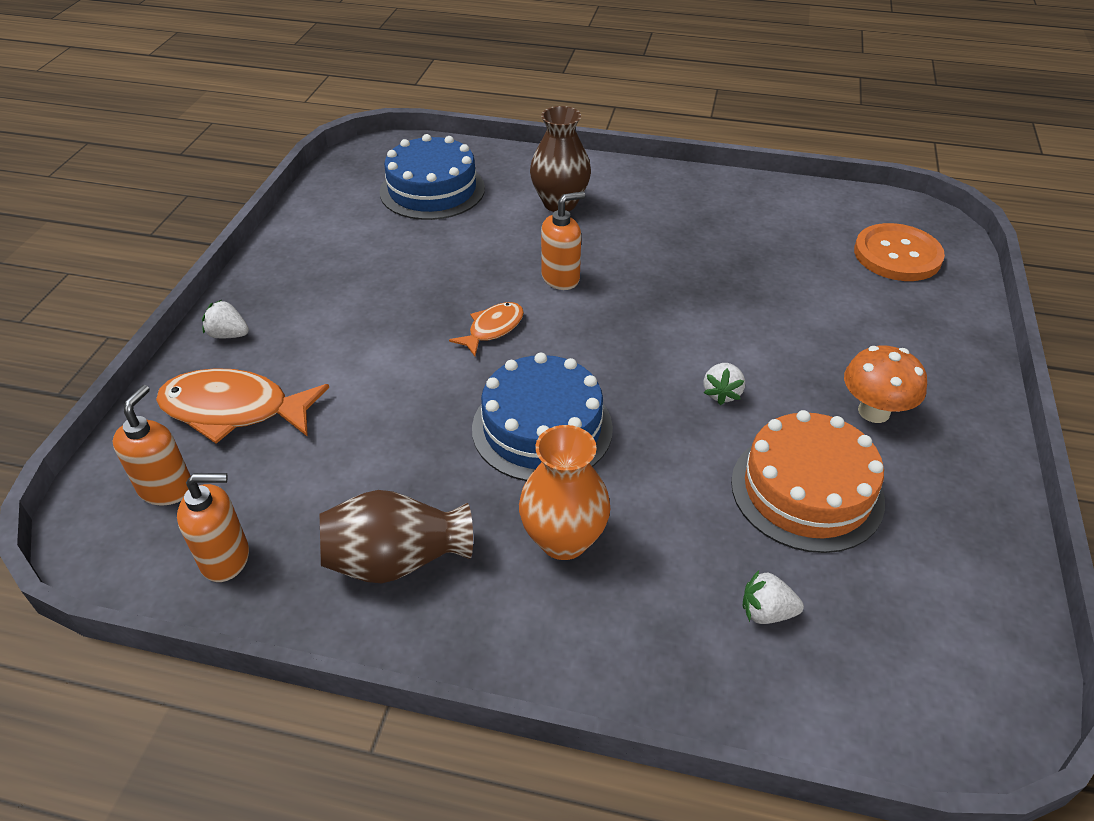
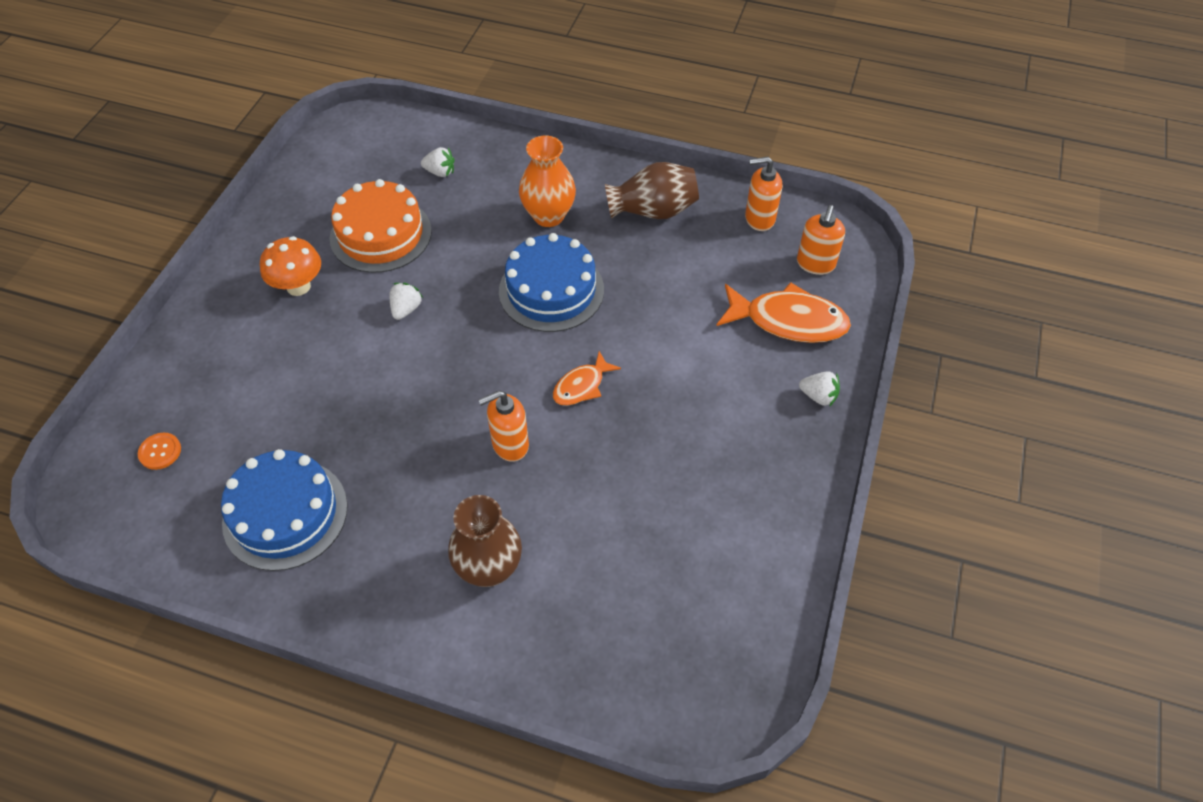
camera: 175 degrees left, 10 degrees up
blue cake [380,134,485,220] -> blue cake moved to [221,449,348,571]
orange button [854,223,945,281] -> orange button [138,433,181,470], size x0.47

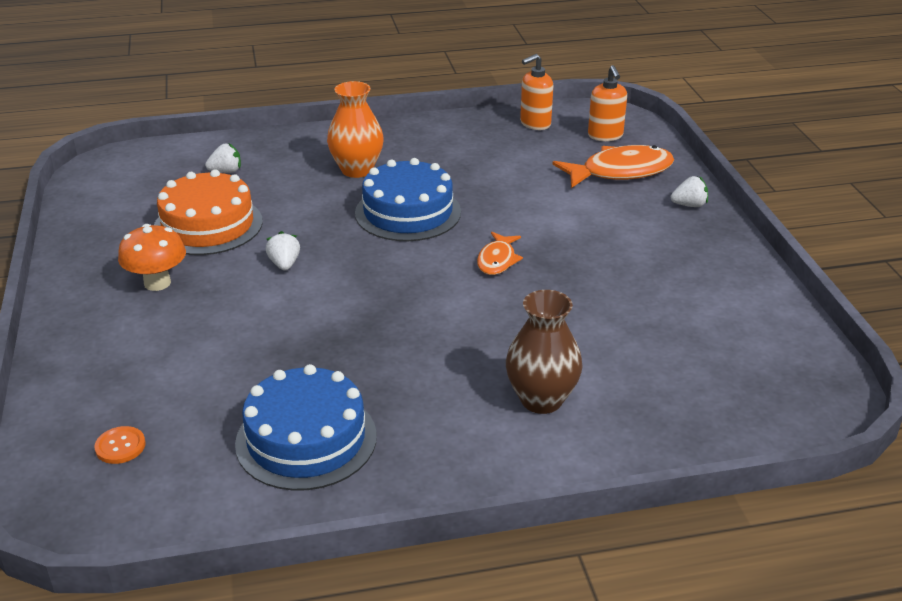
camera: 30 degrees left, 20 degrees down
orange soap dispenser [478,390,529,462] -> none
brown vase [605,162,699,219] -> none

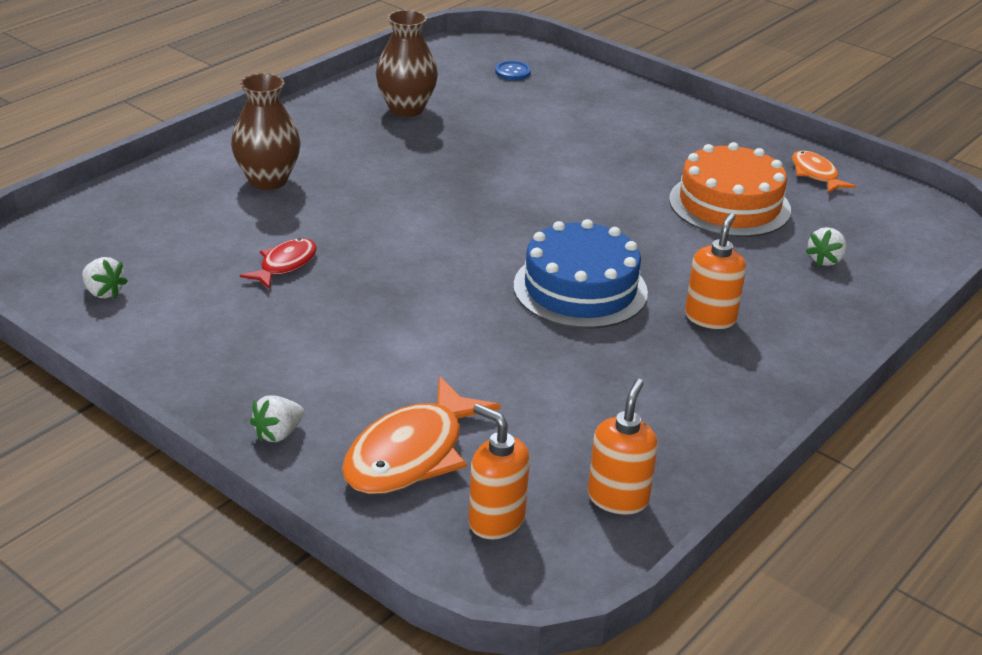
camera: 140 degrees right, 0 degrees up
orange button [94,426,145,464] -> blue button [495,61,531,80]
orange mushroom [118,224,186,291] -> none
blue cake [235,364,377,491] -> brown vase [376,10,438,117]
white strawberry [266,231,300,270] -> white strawberry moved to [82,257,128,299]
orange vase [327,81,384,178] -> orange soap dispenser [685,213,746,329]
orange fish [477,232,523,275] -> orange fish moved to [792,151,856,193]
none -> red fish [240,238,317,289]

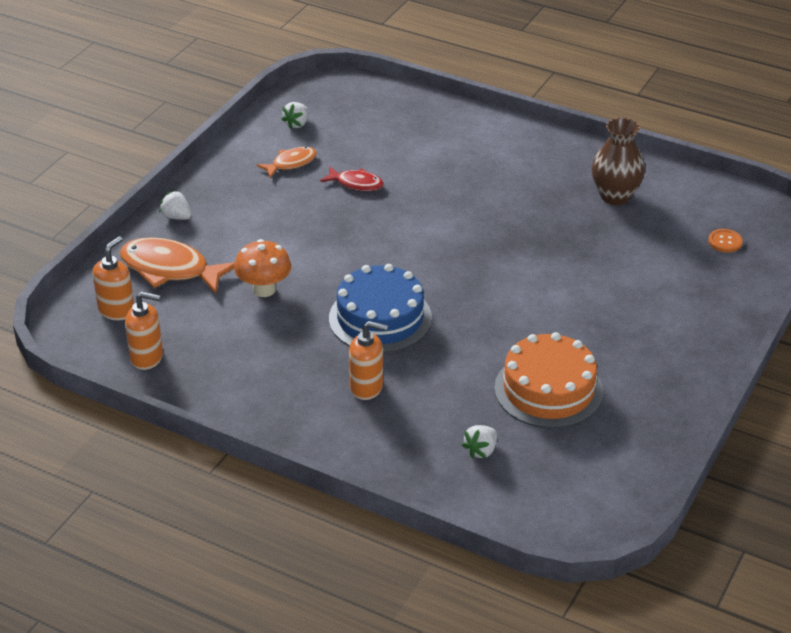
camera: 80 degrees right, 5 degrees up
brown vase [231,73,301,190] -> none
blue button [495,61,531,80] -> orange button [708,229,743,252]
orange fish [792,151,856,193] -> orange fish moved to [257,147,317,178]
white strawberry [805,227,847,266] -> white strawberry turned 75 degrees counterclockwise [462,425,497,459]
none -> orange mushroom [234,239,291,297]

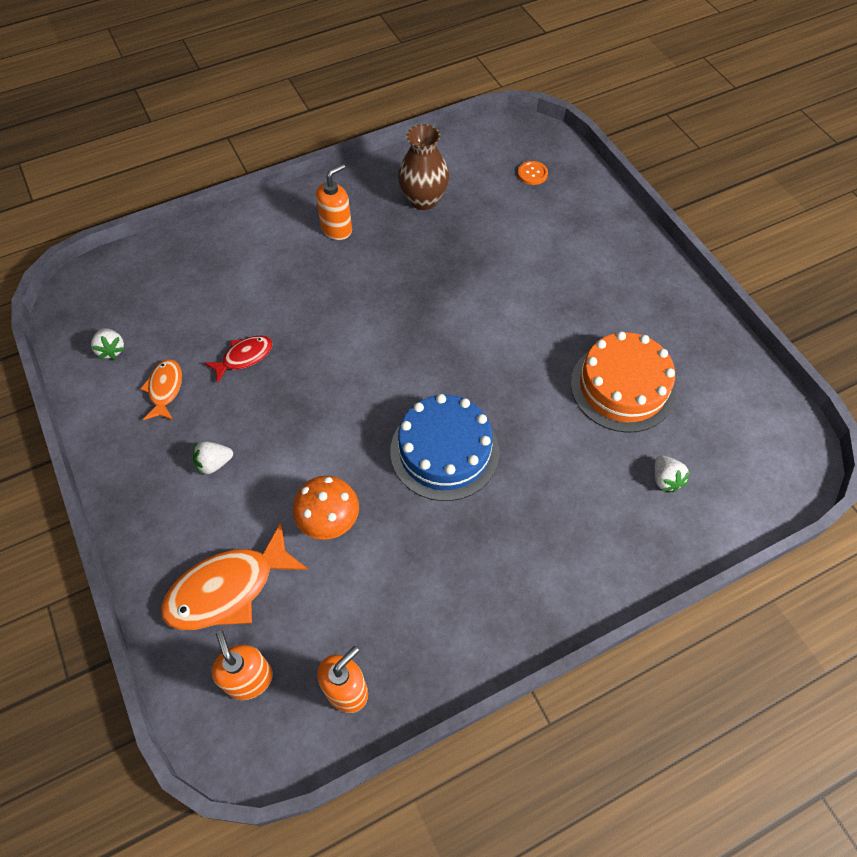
camera: 55 degrees left, 20 degrees up
white strawberry [159,190,192,220] -> white strawberry moved to [193,441,233,476]
orange soap dispenser [349,321,388,400] -> orange soap dispenser moved to [316,164,352,240]

